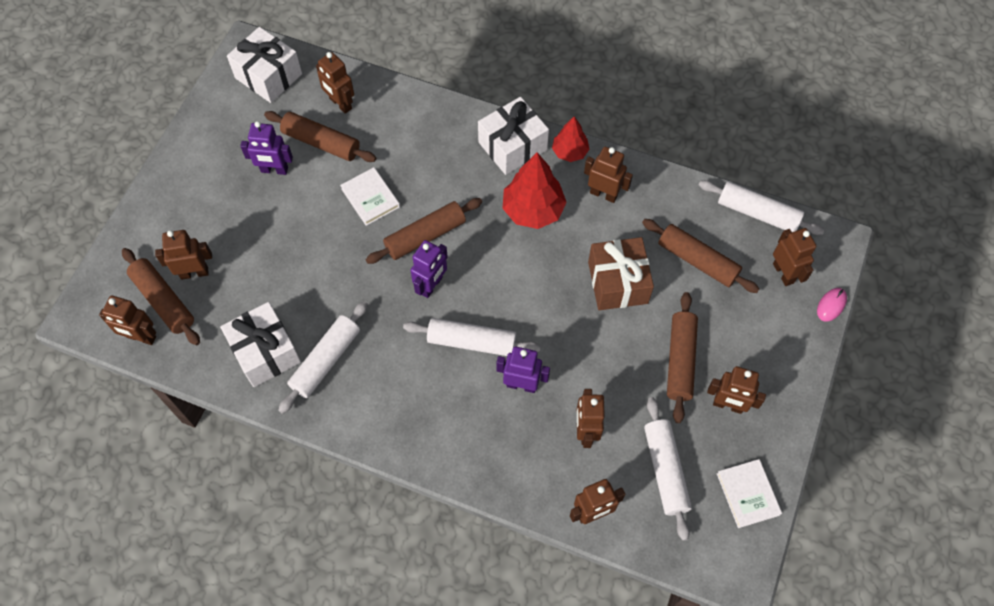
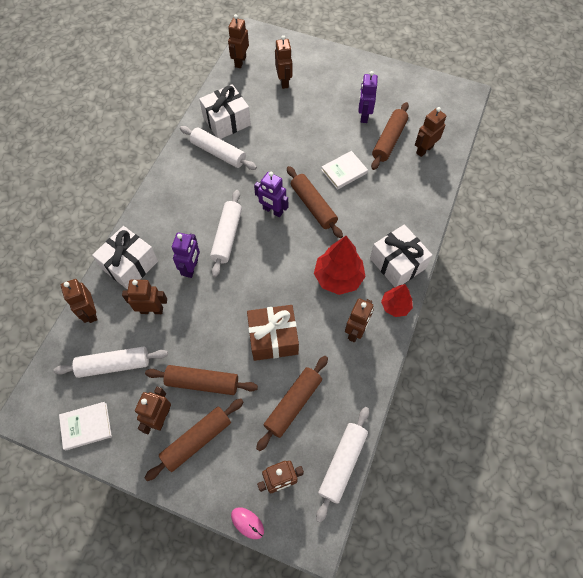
camera: 90 degrees right, 0 degrees up
brown rolling pin [122,248,200,345] -> brown rolling pin moved to [144,399,243,481]
white gift [227,27,302,103] -> white gift moved to [92,226,158,290]

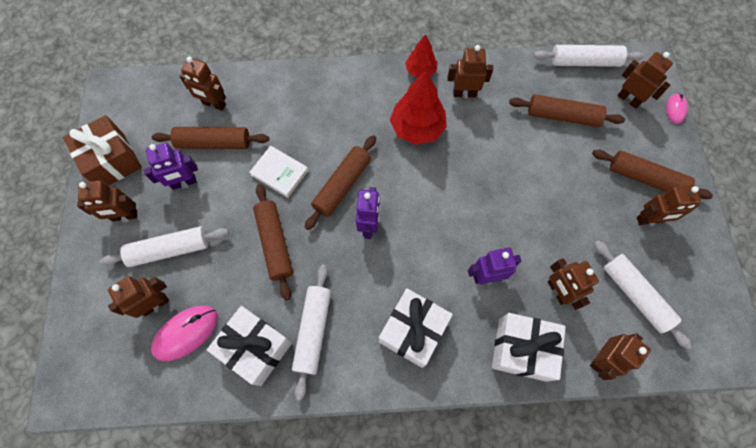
camera: 115 degrees left, 5 degrees up
white book [59,402,112,450] -> none
brown rolling pin [145,365,258,395] -> brown rolling pin moved to [253,184,293,300]
white rolling pin [210,190,242,277] -> white rolling pin moved to [100,226,229,267]
brown robot [228,14,249,68] -> brown robot moved to [77,180,137,221]
brown gift [247,305,299,361] -> brown gift moved to [63,115,142,186]
white gift [370,224,432,287] -> white gift moved to [379,288,453,368]
none -> pink mouse [151,306,218,361]

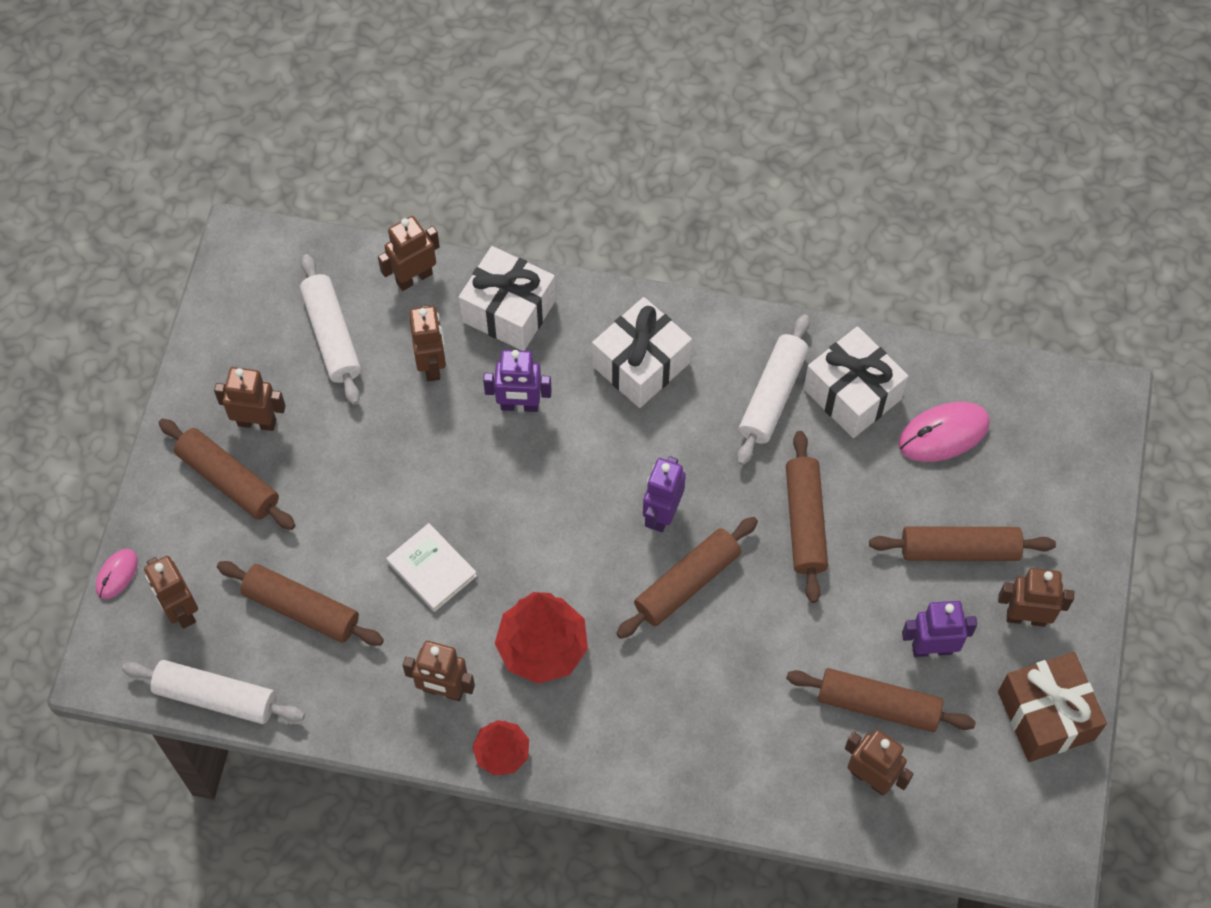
camera: 165 degrees left, 5 degrees down
white rolling pin [100,226,229,267] -> brown rolling pin [869,526,1056,561]
brown robot [108,276,169,318] -> none
white book [249,146,308,198] -> white book moved to [386,523,477,612]

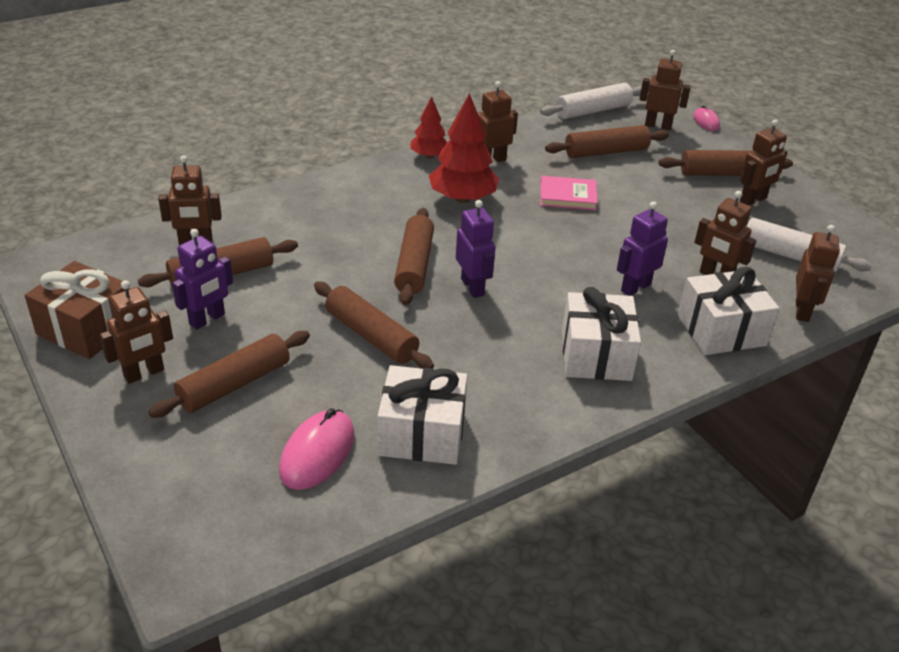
camera: 135 degrees right, 25 degrees down
white book [386,523,477,612] -> pink book [540,176,598,210]
white rolling pin [737,314,810,465] -> none

